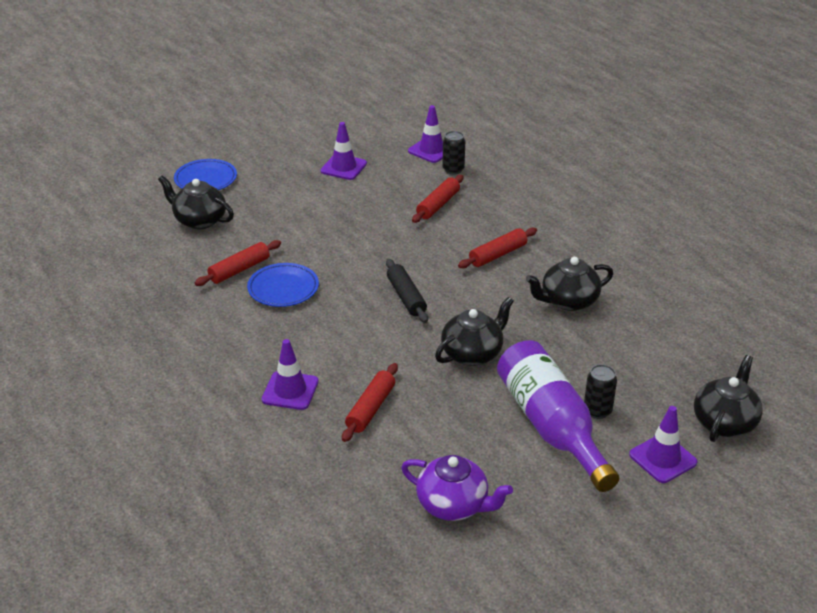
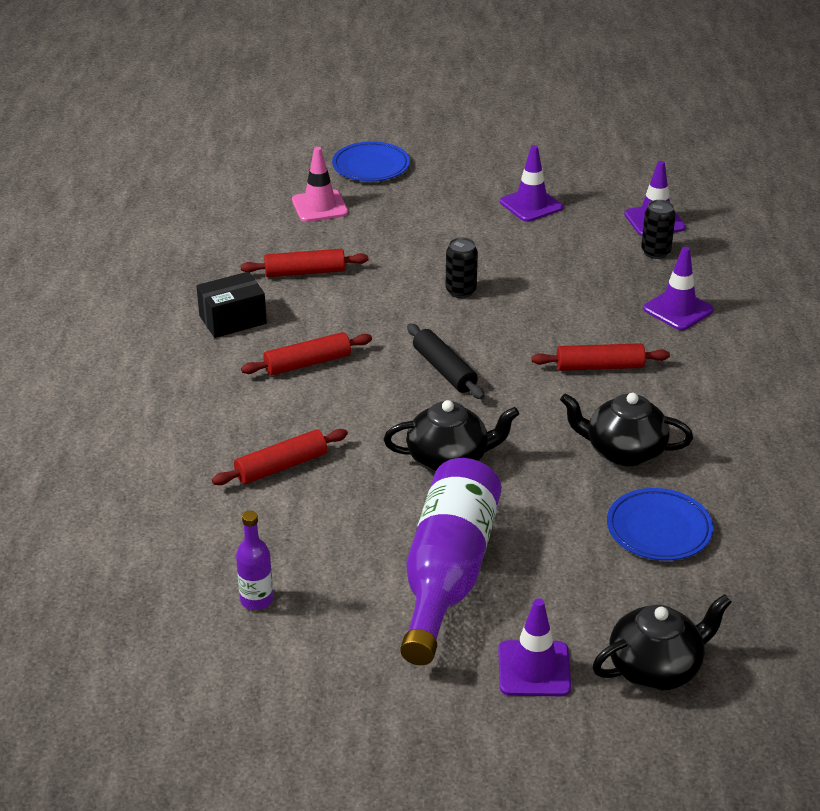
camera: 35 degrees right, 0 degrees up
black teapot [158,175,234,229] -> pink traffic cone [292,147,348,222]
blue plate [247,263,319,307] -> blue plate moved to [607,488,713,561]
purple traffic cone [262,339,319,410] -> purple traffic cone moved to [643,247,714,330]
black rolling pin [386,259,428,323] -> black rolling pin turned 45 degrees counterclockwise [407,323,485,399]
purple teapot [401,455,513,521] -> purple bottle [236,511,273,610]
red rolling pin [412,175,464,223] -> red rolling pin moved to [241,332,372,376]
black can [584,364,617,419] -> black can moved to [446,237,478,298]
none -> black box [196,272,267,338]

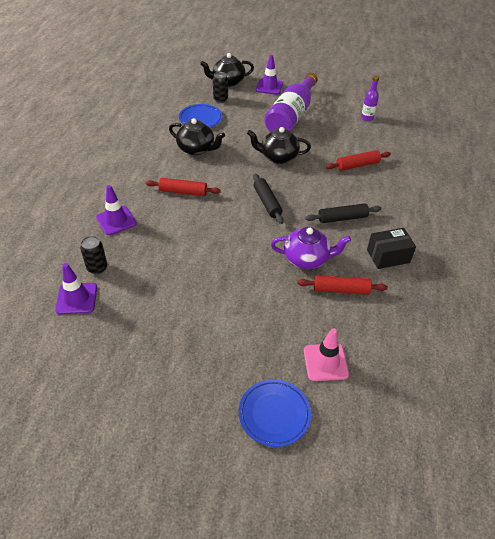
camera: 170 degrees left, 10 degrees up
red rolling pin [241,332,372,376] -> black rolling pin [305,203,381,223]
black can [446,237,478,298] -> black can moved to [213,72,228,103]
purple traffic cone [500,145,563,222] -> none
none -> purple teapot [271,227,351,269]

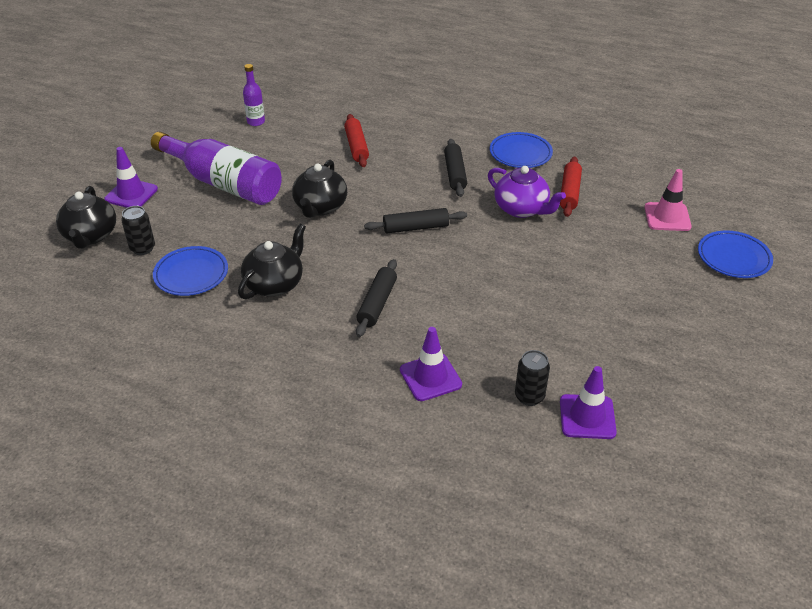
camera: 80 degrees left, 5 degrees down
red rolling pin [146,178,221,196] -> black rolling pin [356,259,397,337]
purple teapot [271,227,351,269] -> purple teapot turned 120 degrees clockwise [488,166,566,218]
black box [367,228,416,269] -> blue plate [490,132,553,168]

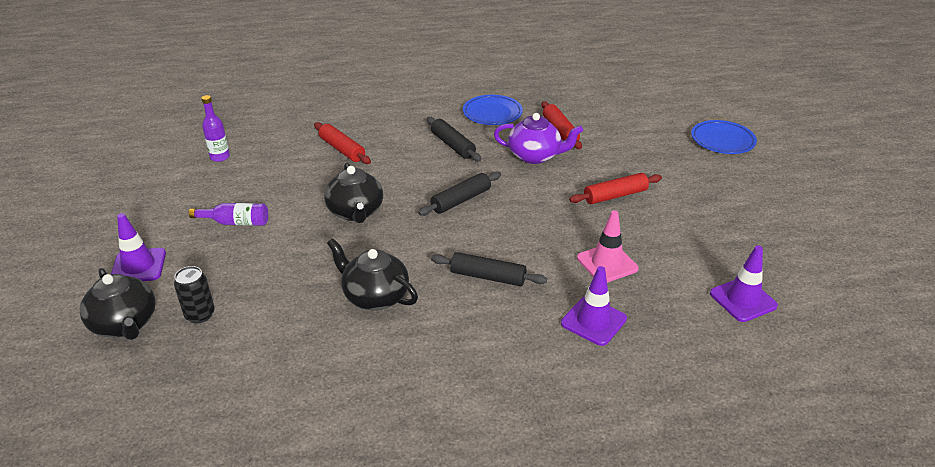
camera: 30 degrees left, 5 degrees down
purple bottle [151,132,282,205] -> purple bottle [189,203,268,226], size x0.46
blue plate [153,246,228,296] -> none
black teapot [238,224,306,299] -> black teapot turned 60 degrees counterclockwise [327,238,418,310]
black rolling pin [356,259,397,337] -> black rolling pin turned 60 degrees counterclockwise [431,252,547,286]
black can [515,350,550,406] -> none
pink traffic cone [644,169,692,231] -> pink traffic cone moved to [577,210,638,283]
none -> red rolling pin [569,173,662,204]

